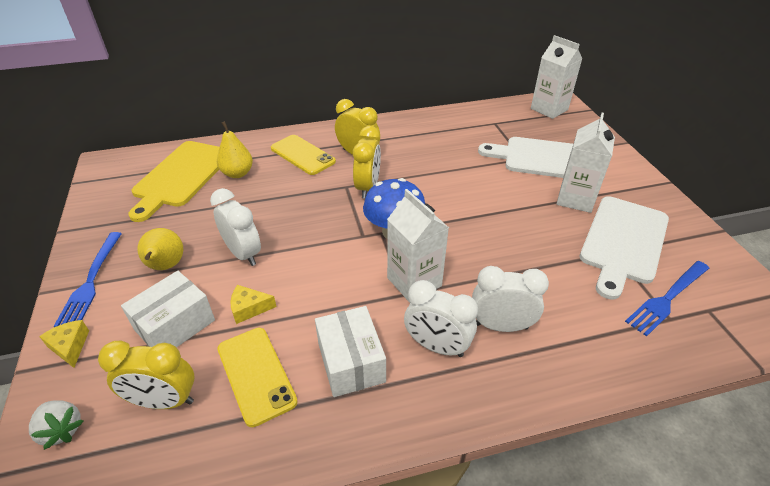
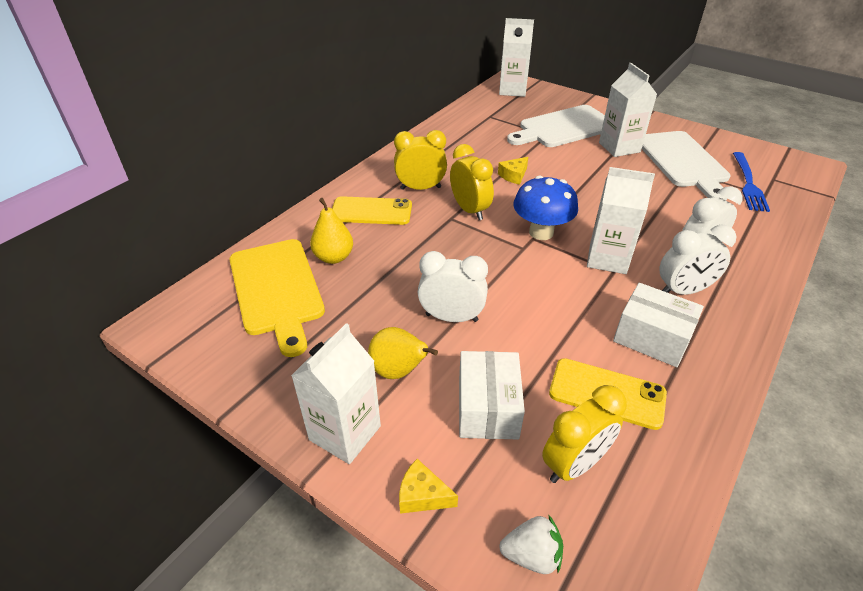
camera: 40 degrees left, 0 degrees up
blue fork [54,232,122,327] -> white carton [291,323,381,464]
yellow cheese [231,285,276,324] -> yellow cheese moved to [498,157,528,185]

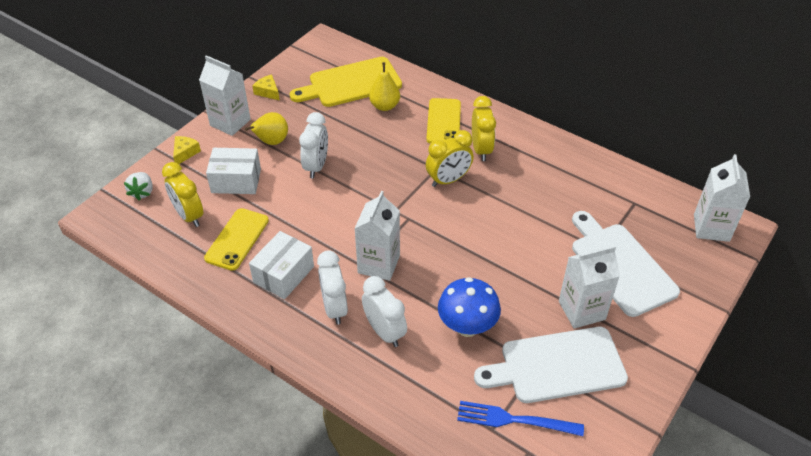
camera: 90 degrees right, 5 degrees up
yellow cheese [498,157,528,185] -> yellow cheese moved to [252,75,280,100]
blue mushroom [513,176,578,240] -> blue mushroom moved to [438,277,501,337]

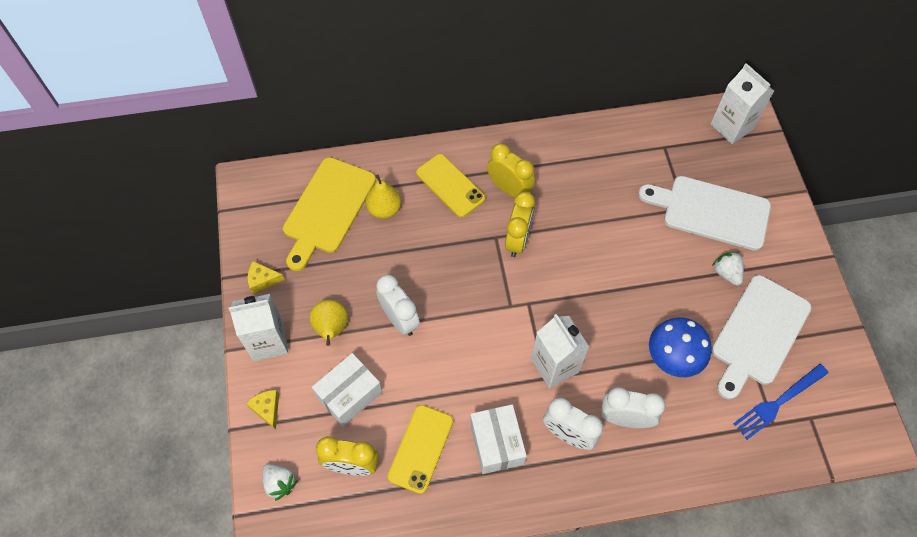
camera: 45 degrees left, 15 degrees up
yellow phone [204,208,269,271] -> yellow phone turned 45 degrees clockwise [388,405,453,494]
white carton [559,246,620,329] -> white strawberry [712,251,744,286]

